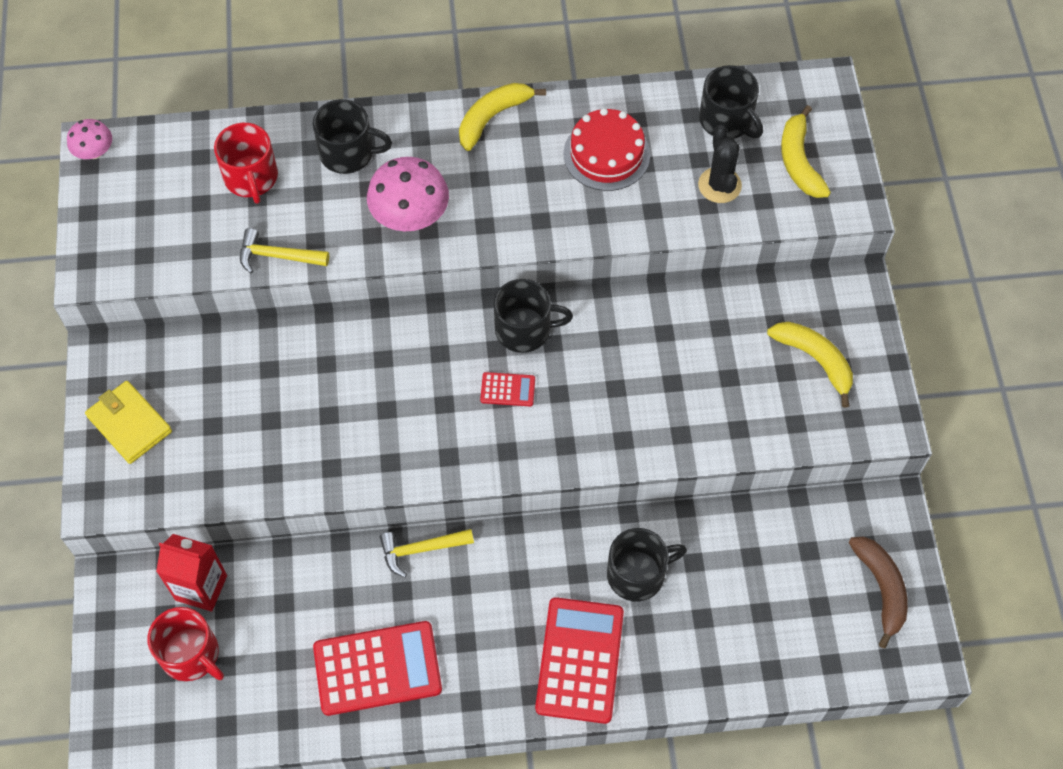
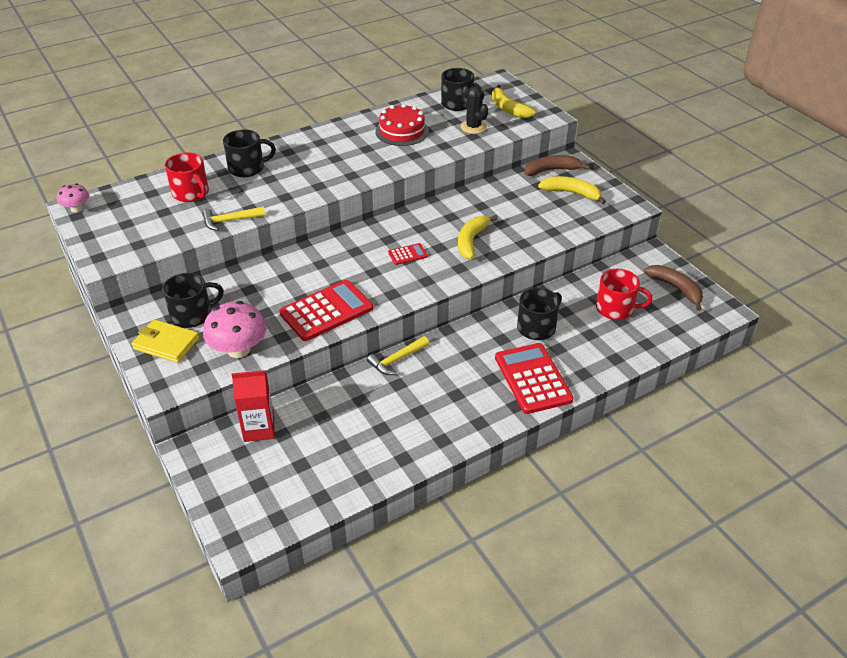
camera: 25 degrees left, 20 degrees down
red mug [147,607,224,681] -> red mug moved to [596,269,653,320]
red calculator [313,621,442,716] -> red calculator moved to [279,280,373,341]
pink mushroom [367,157,449,231] -> pink mushroom moved to [203,301,267,358]
yellow banana [459,83,546,151] -> yellow banana moved to [458,215,498,259]
black mug [494,279,573,353] -> black mug moved to [163,273,224,328]
none -> brown banana [524,155,590,176]

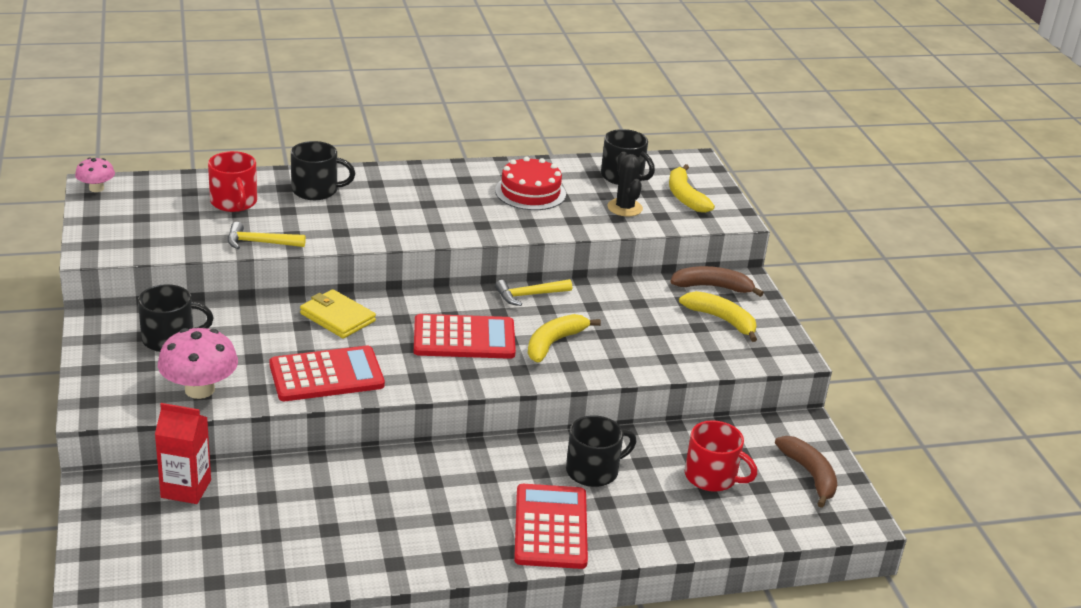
camera: 15 degrees right, 10 degrees down
yellow wallet [132,319,199,363] -> yellow wallet moved to [300,289,376,339]
yellow hammer [367,336,429,375] -> yellow hammer moved to [495,279,572,306]
red calculator [388,243,428,265] -> red calculator [414,314,516,359], size x2.16

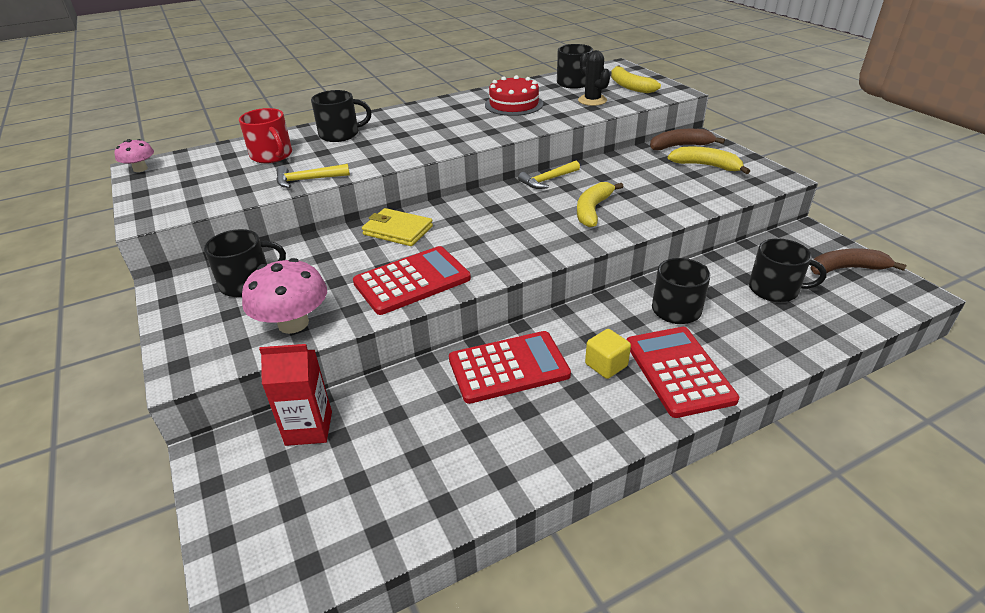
camera: 10 degrees left, 5 degrees up
red calculator [414,314,516,359] -> red calculator moved to [449,331,571,404]
red mug [685,420,757,492] -> black mug [749,238,827,302]
brown banana [775,436,837,508] -> brown banana turned 60 degrees counterclockwise [810,248,907,275]
none -> yellow cube [585,329,631,379]

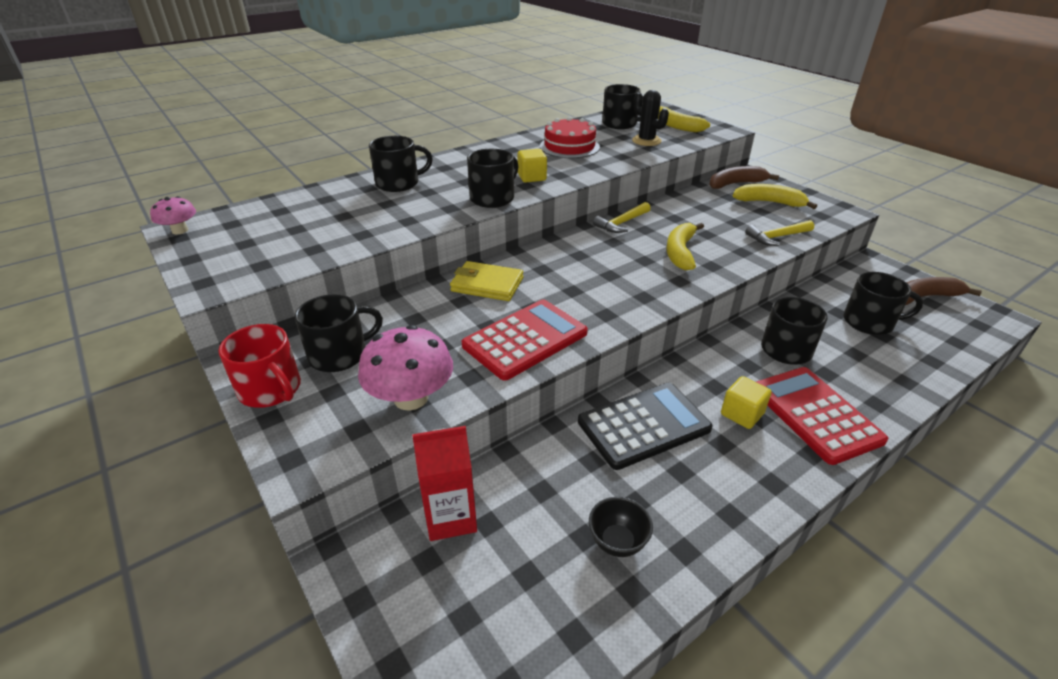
camera: 10 degrees left, 0 degrees up
red mug [239,108,292,163] -> red mug moved to [218,324,301,408]
yellow hammer [276,164,350,188] -> yellow hammer moved to [745,220,814,246]
red calculator [449,331,571,404] -> black calculator [578,383,712,470]
none -> black mug [467,149,518,208]
none -> yellow cube [518,149,547,182]
none -> black bowl [589,497,653,557]

